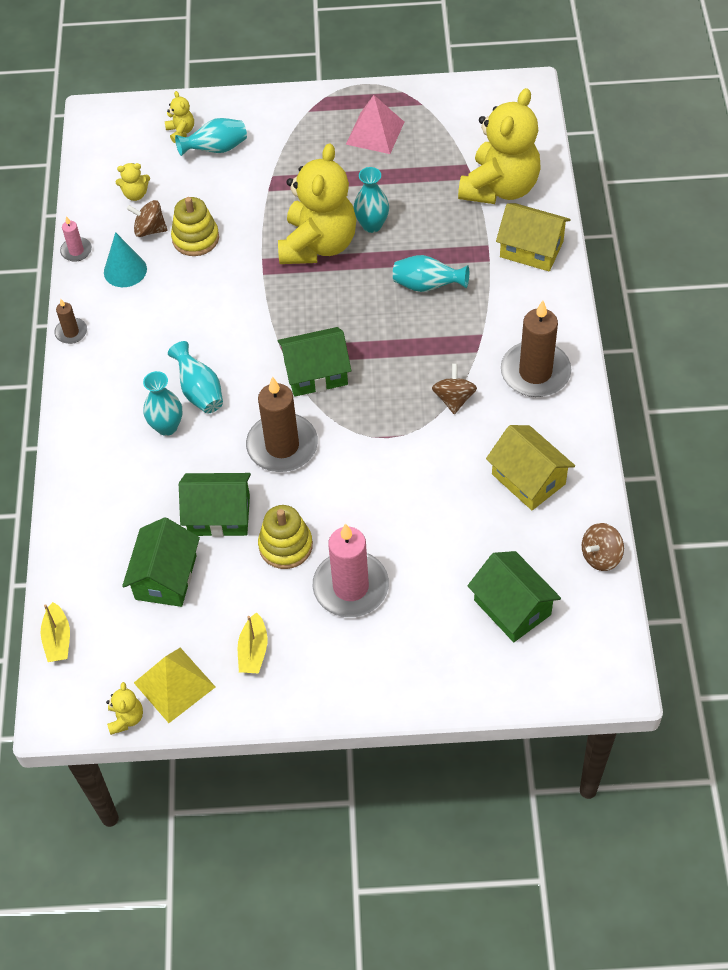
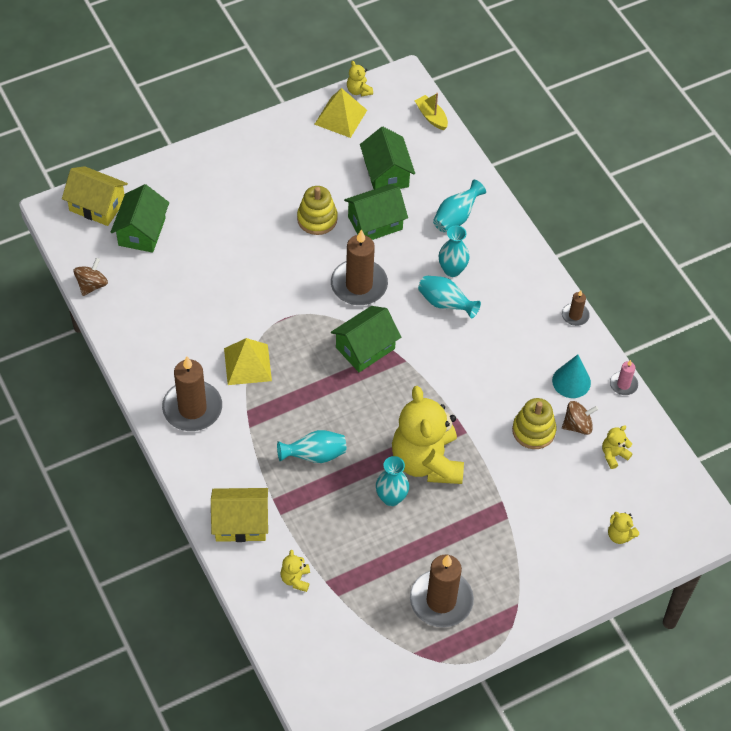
camera: 150 degrees right, 0 degrees up
turquoise vase [175,118,247,156] -> turquoise vase moved to [433,180,486,232]
yellow boat [238,612,267,673] -> none
pink candle [313,523,389,617] -> none
pink pyramid [346,95,404,154] -> brown candle [410,555,474,628]
brown spinning top [432,364,477,414] -> yellow pyramid [224,338,272,385]
yellow teddy bear [458,88,541,204] -> yellow teddy bear [280,550,310,592], size x0.40
green house [468,551,561,642] -> green house turned 75 degrees clockwise [111,184,169,253]
yellow house [486,425,575,510] -> yellow house moved to [62,166,128,226]

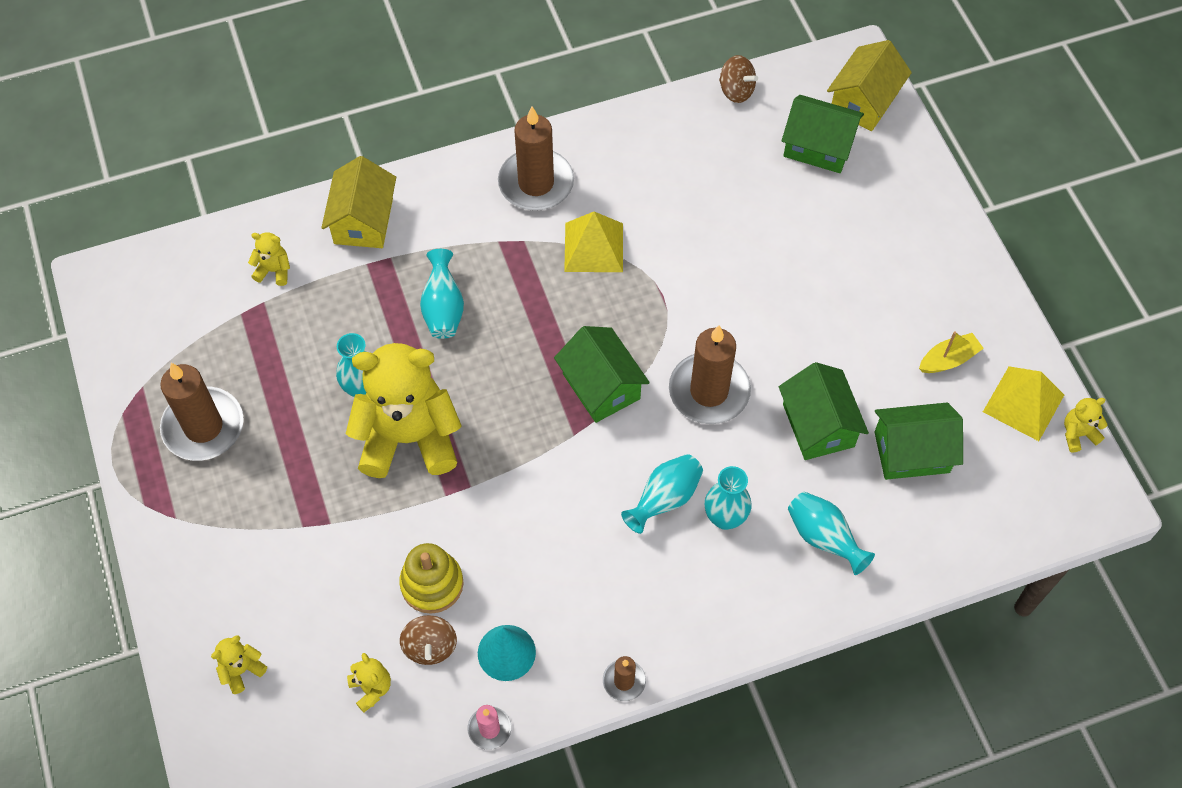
camera: 100 degrees right, 5 degrees up
yellow stacking toy [297,186,338,235] -> none
yellow boat [415,93,448,130] -> yellow boat moved to [919,331,984,373]

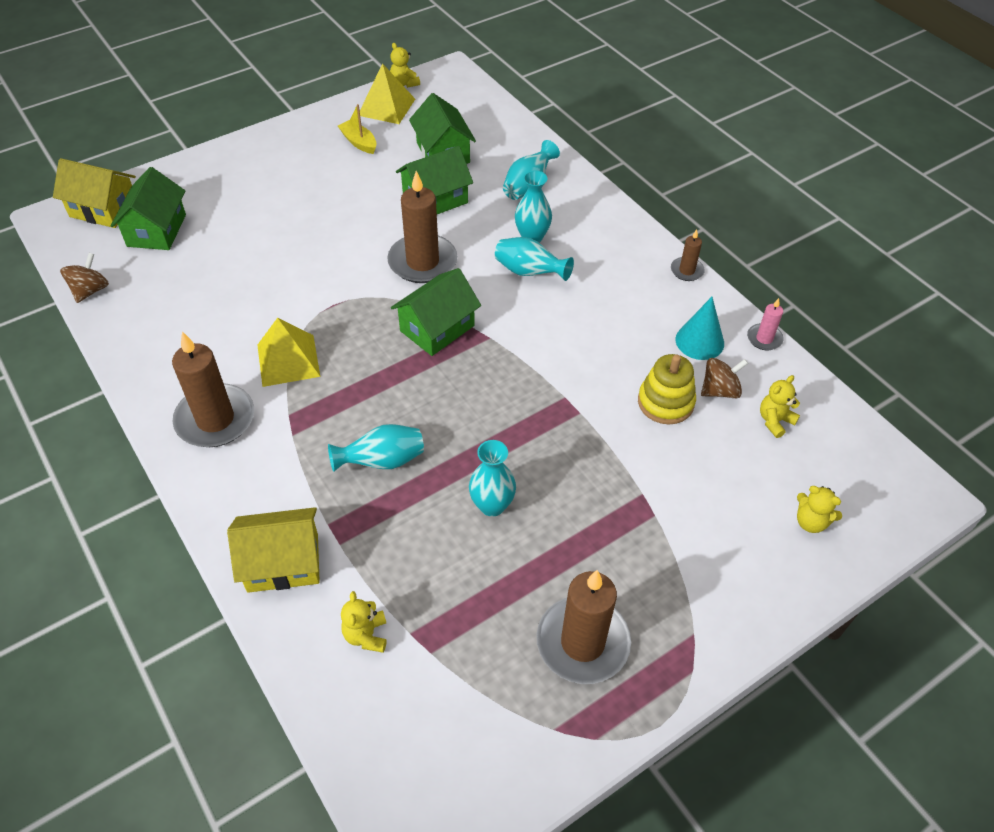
camera: 105 degrees left, 10 degrees down
yellow teddy bear [346,343,461,478] -> none

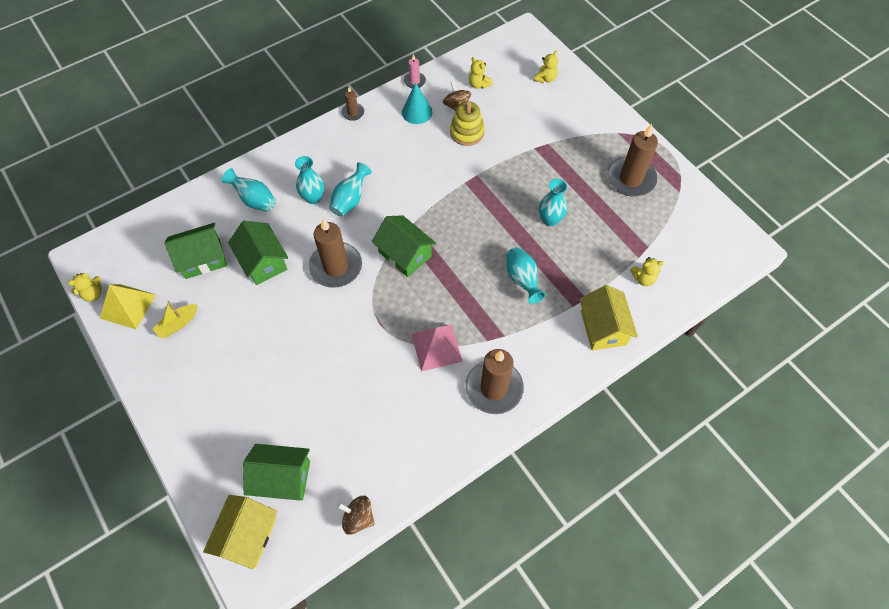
camera: 90 degrees left, 10 degrees up
yellow pyramid [257,318,320,387] -> pink pyramid [412,325,463,372]

